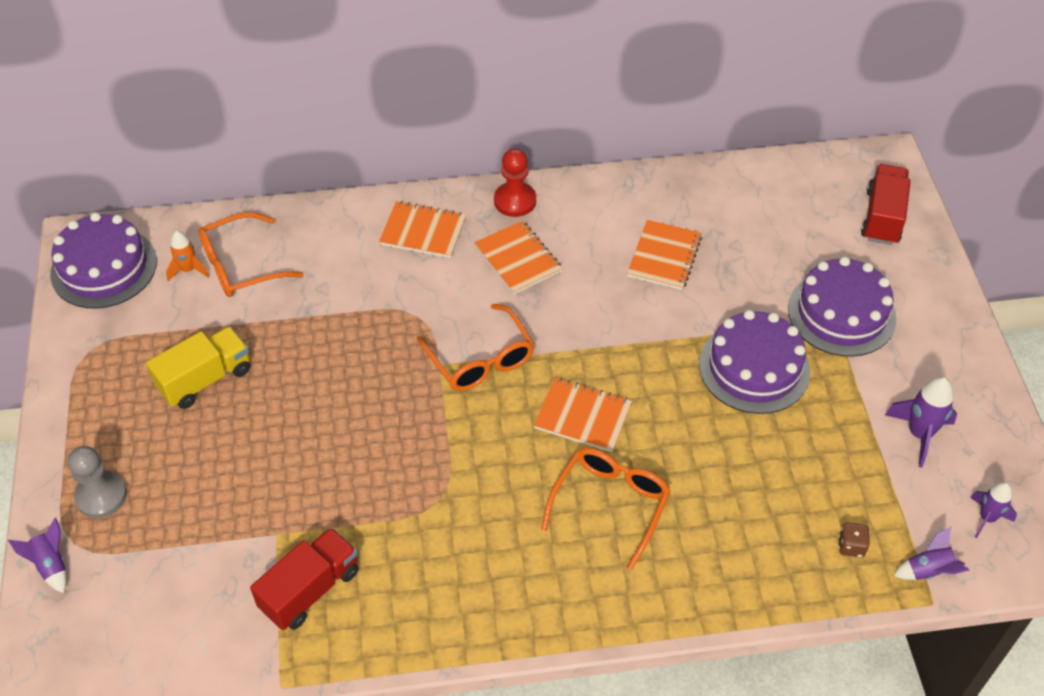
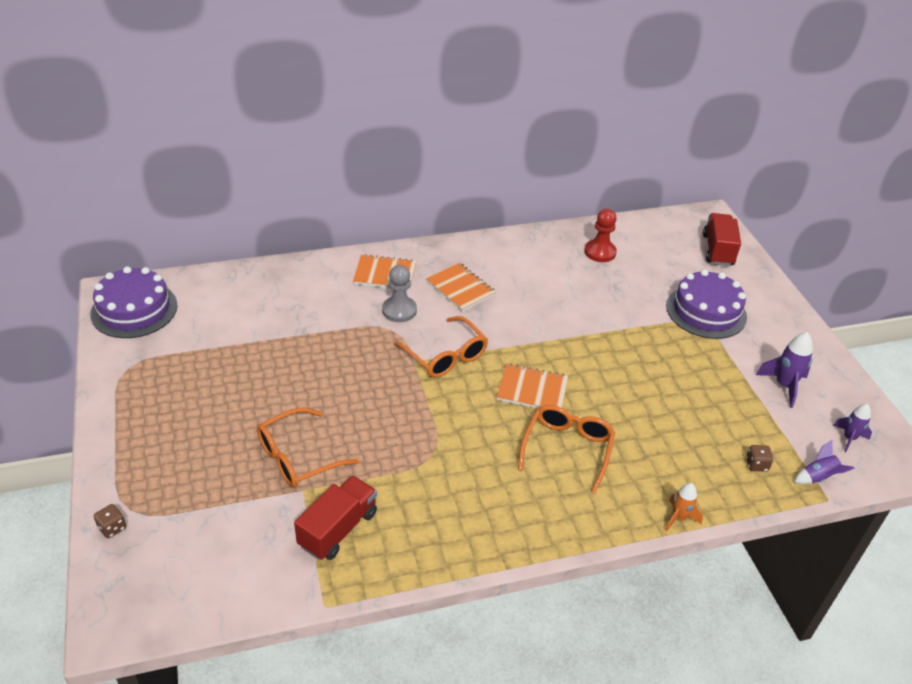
camera: 10 degrees left, 10 degrees down
purple rocket [8,518,67,593] -> brown dice [94,504,126,538]
grey pawn [68,446,127,518] -> grey pawn moved to [382,265,417,322]
yellow truck [146,326,250,409] -> none
orange rocket [166,231,210,282] -> orange rocket moved to [665,483,703,532]
orange glasses [198,212,304,297] -> orange glasses moved to [257,407,359,488]
red pawn [494,148,536,217] -> red pawn moved to [584,209,617,262]
orange notebook [627,220,702,290] -> none
purple cake [699,310,810,414] -> none

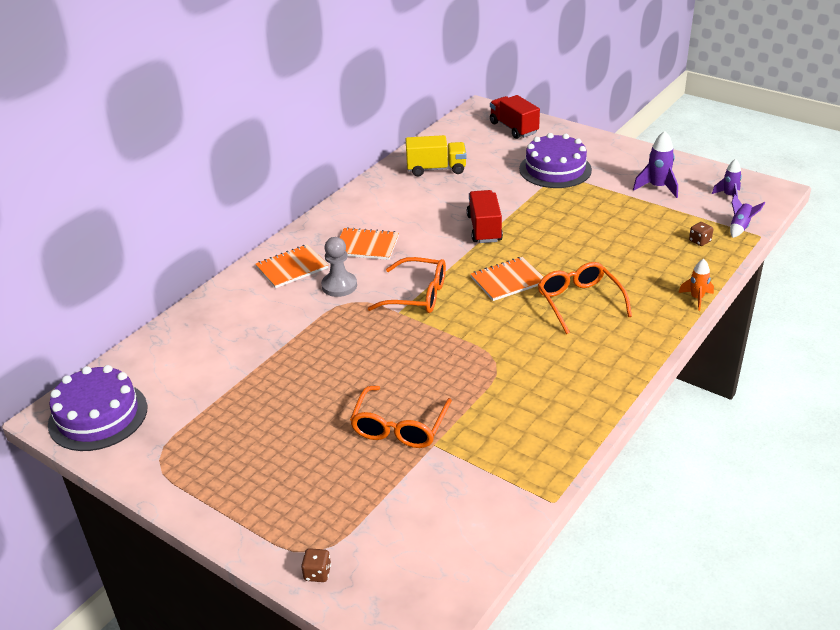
camera: 35 degrees left, 5 degrees down
red truck [294,476,377,560] -> red truck moved to [467,190,503,243]
red pawn [584,209,617,262] -> yellow truck [406,135,467,176]

